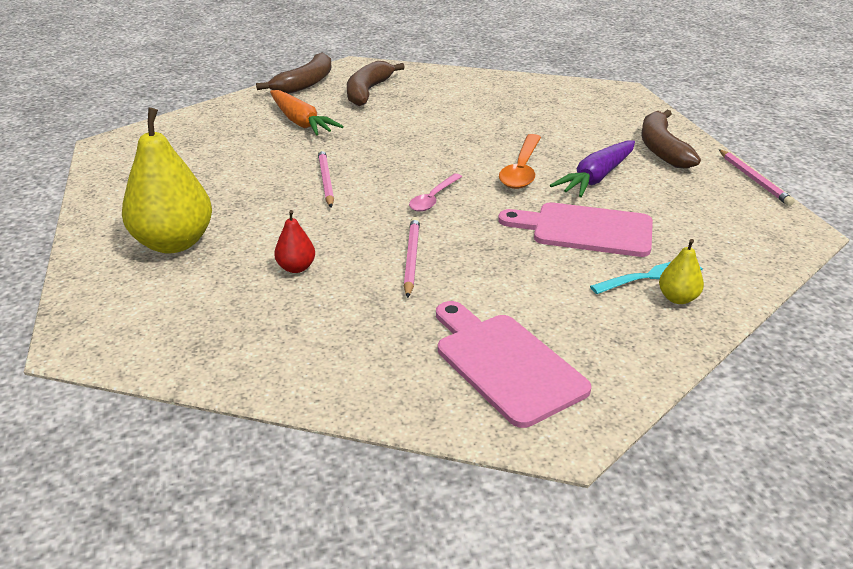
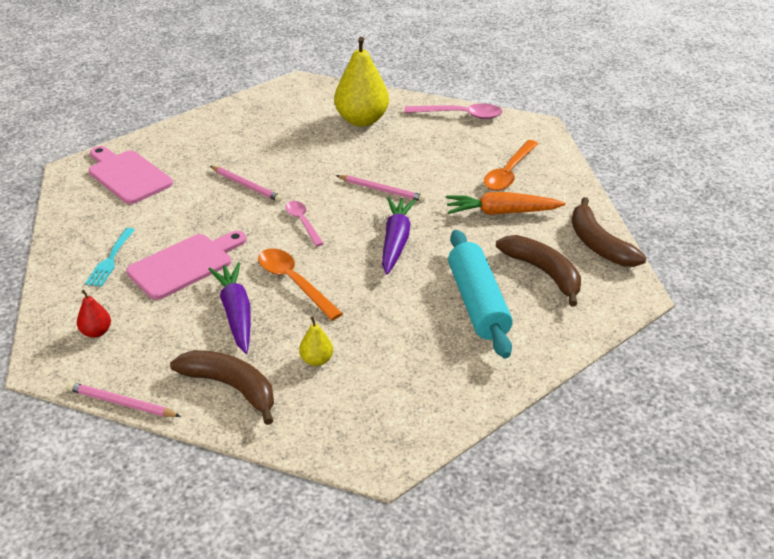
camera: 125 degrees right, 5 degrees up
red pear [274,210,315,273] -> red pear moved to [77,290,111,338]
pink cutting board [436,301,591,428] -> pink cutting board turned 135 degrees counterclockwise [89,146,173,204]
yellow pear [659,239,704,304] -> yellow pear moved to [299,317,333,366]
none -> purple carrot [382,197,417,275]
none -> pink spoon [404,104,503,119]
none -> turquoise rolling pin [448,230,513,358]
none -> orange spoon [484,140,538,191]

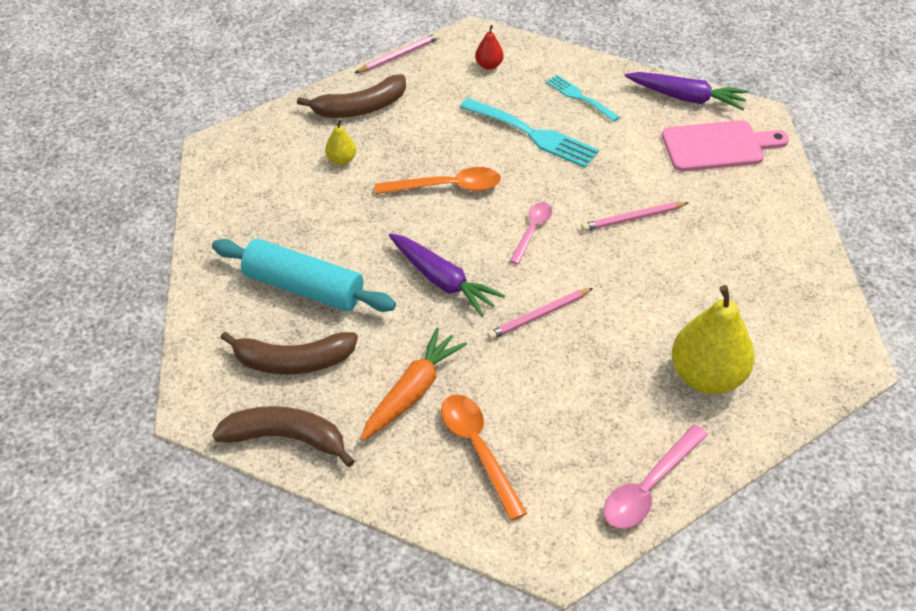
camera: 125 degrees right, 10 degrees up
pink cutting board [126,231,246,300] -> turquoise fork [460,98,599,168]
purple carrot [208,262,251,354] -> purple carrot moved to [625,72,749,110]
pink spoon [286,201,324,246] -> pink spoon turned 75 degrees counterclockwise [510,202,552,264]

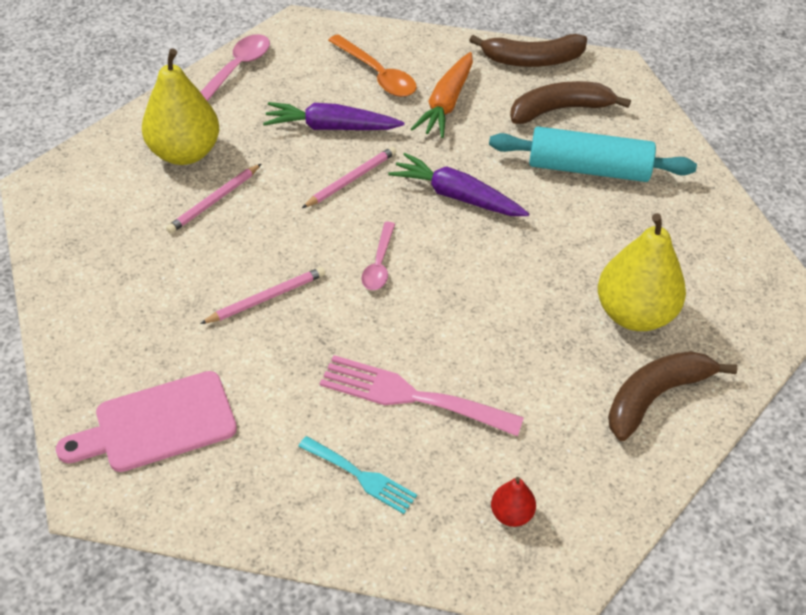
camera: 165 degrees right, 0 degrees up
yellow pear [325,120,356,165] -> yellow pear [598,213,686,331], size x2.20
pink pencil [355,33,440,73] -> pink pencil moved to [166,164,261,234]
orange spoon [375,167,501,194] -> none
turquoise fork [460,98,599,168] -> pink fork [319,355,524,436]
purple carrot [625,72,749,110] -> purple carrot moved to [263,102,405,130]

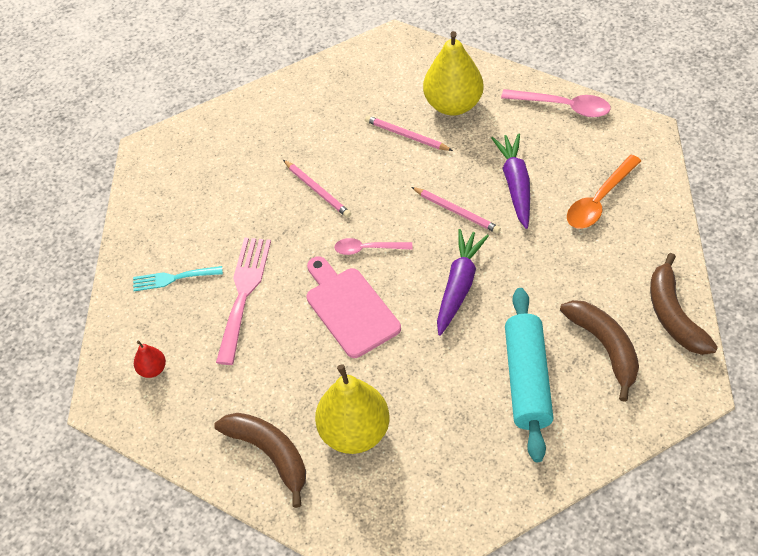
camera: 85 degrees right, 5 degrees up
pink cutting board [56,371,237,472] -> pink cutting board moved to [307,256,401,358]
turquoise fork [298,436,417,514] -> turquoise fork turned 60 degrees clockwise [133,266,223,291]
orange carrot [411,52,473,138] -> none

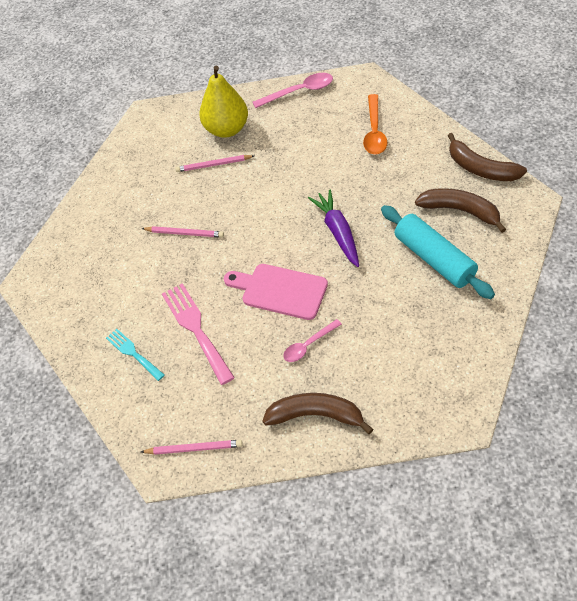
camera: 35 degrees left, 0 degrees up
turquoise fork [133,266,223,291] -> turquoise fork turned 90 degrees clockwise [106,329,165,381]
red pear [134,340,166,378] -> none
yellow pear [315,364,389,454] -> none
pink spoon [334,238,412,255] -> pink spoon moved to [283,319,342,362]
pink pencil [411,187,501,233] -> pink pencil moved to [141,440,243,455]
purple carrot [491,133,530,229] -> none

